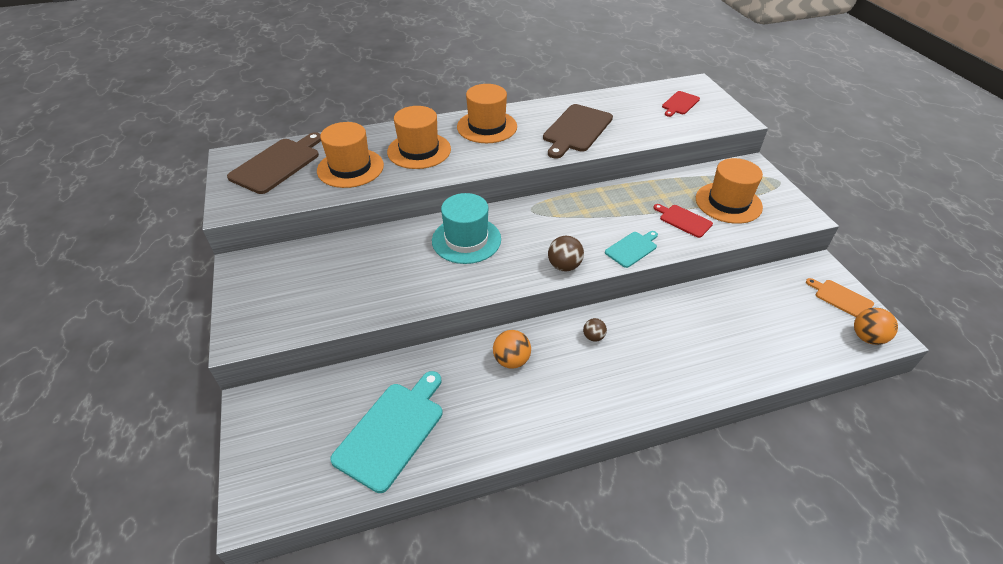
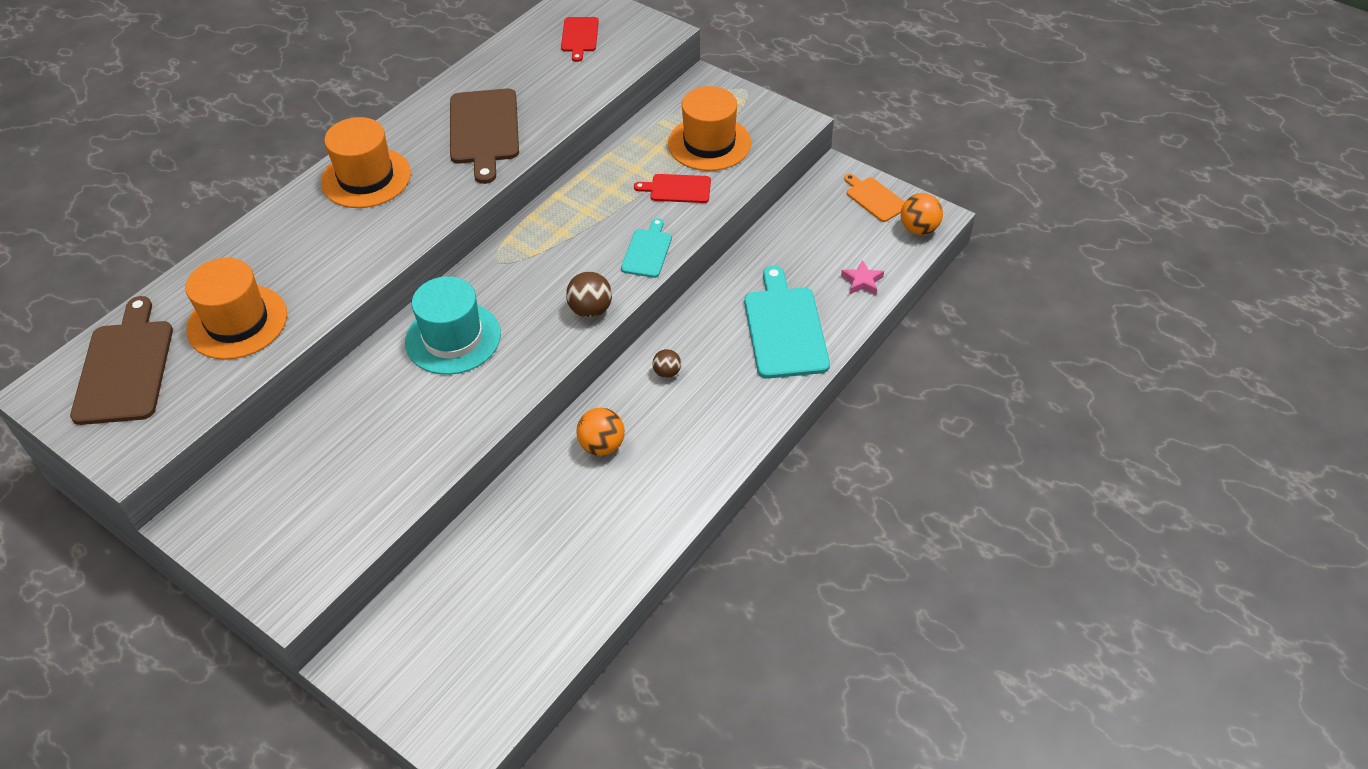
camera: 35 degrees left, 5 degrees up
turquoise cutting board [330,371,443,493] -> turquoise cutting board moved to [744,266,830,379]
orange hat [387,106,451,169] -> none
orange cutting board [806,278,874,317] -> orange cutting board turned 45 degrees clockwise [844,174,905,222]
none -> pink star [841,260,884,295]

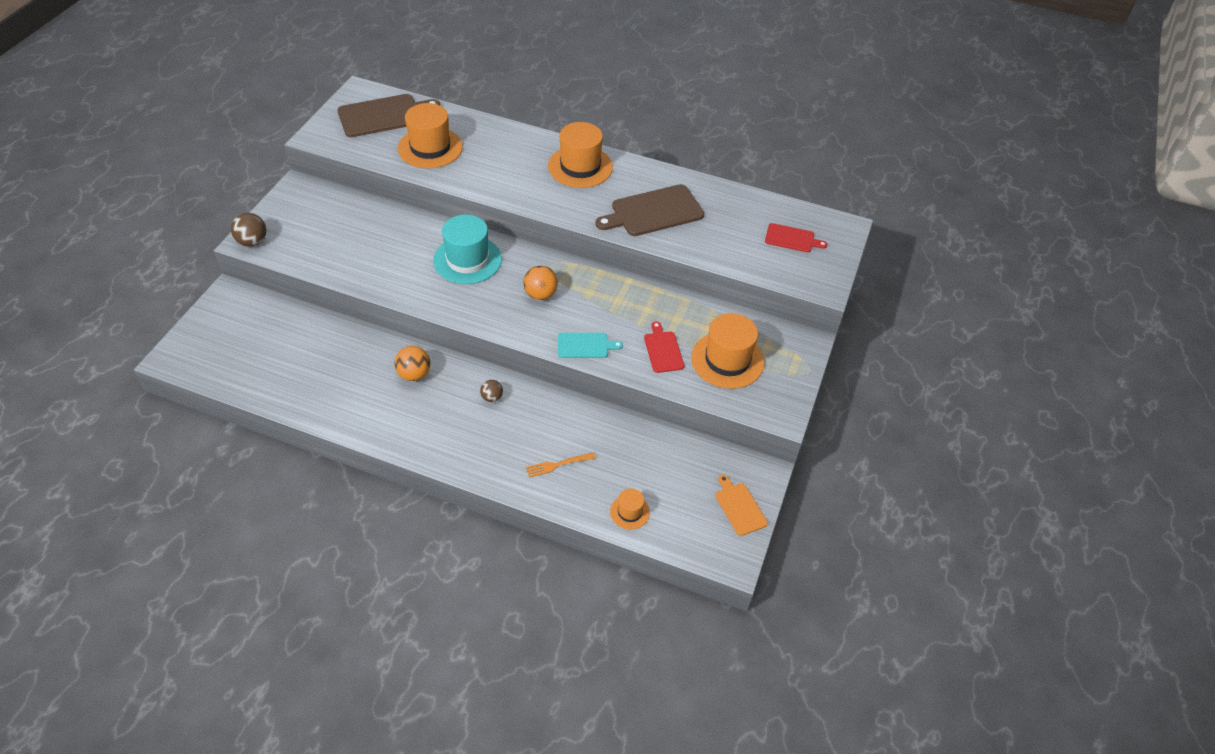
camera: 70 degrees right, 0 degrees up
red cutting board [561,17,599,62] -> red cutting board turned 150 degrees counterclockwise [765,223,828,252]
brown ball [566,272,612,318] -> brown ball moved to [231,213,266,246]
turquoise cutting board [744,266,830,379] -> orange fork [526,452,596,478]
pink star [841,260,884,295] -> orange hat [610,488,650,529]
orange cutting board [844,174,905,222] -> orange cutting board turned 60 degrees counterclockwise [715,474,768,536]
orange ball [901,193,943,235] -> orange ball moved to [523,266,558,300]

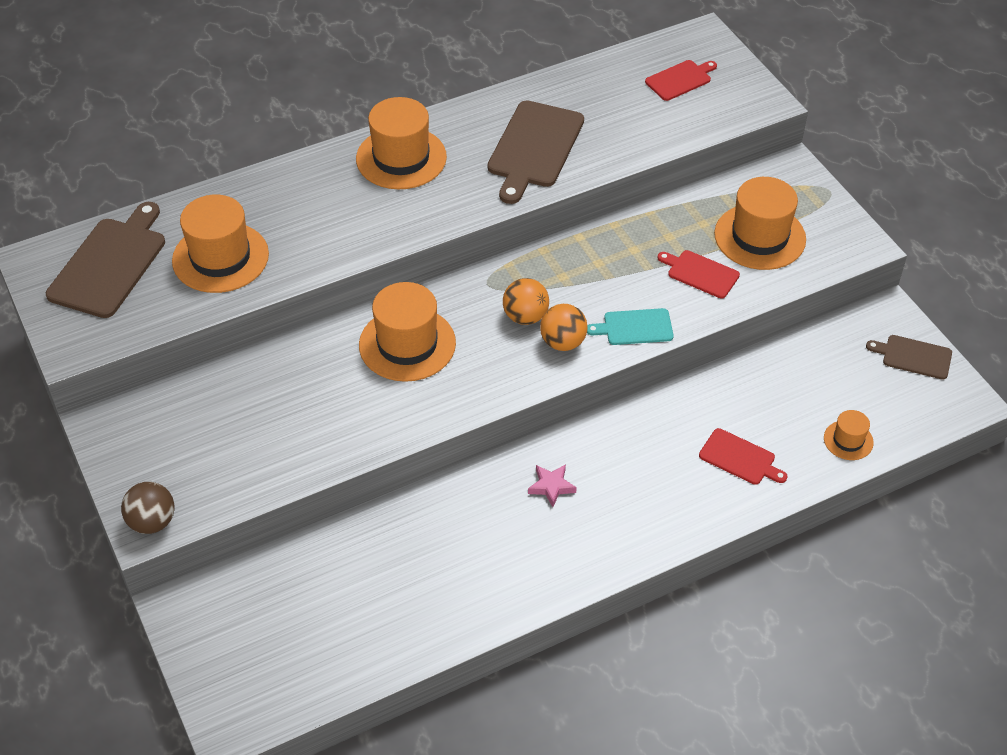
camera: 45 degrees left, 0 degrees up
orange ball [395,346,430,381] -> orange ball moved to [540,304,588,351]
turquoise hat [433,215,502,284] -> orange hat [359,282,456,382]
brown ball [480,380,503,402] -> none
orange fork [526,452,596,478] -> red cutting board [699,428,787,485]
turquoise cutting board [558,333,623,358] -> turquoise cutting board turned 135 degrees counterclockwise [587,308,674,345]
orange cutting board [715,474,768,536] -> brown cutting board [866,335,952,379]
none -> pink star [528,464,577,507]

